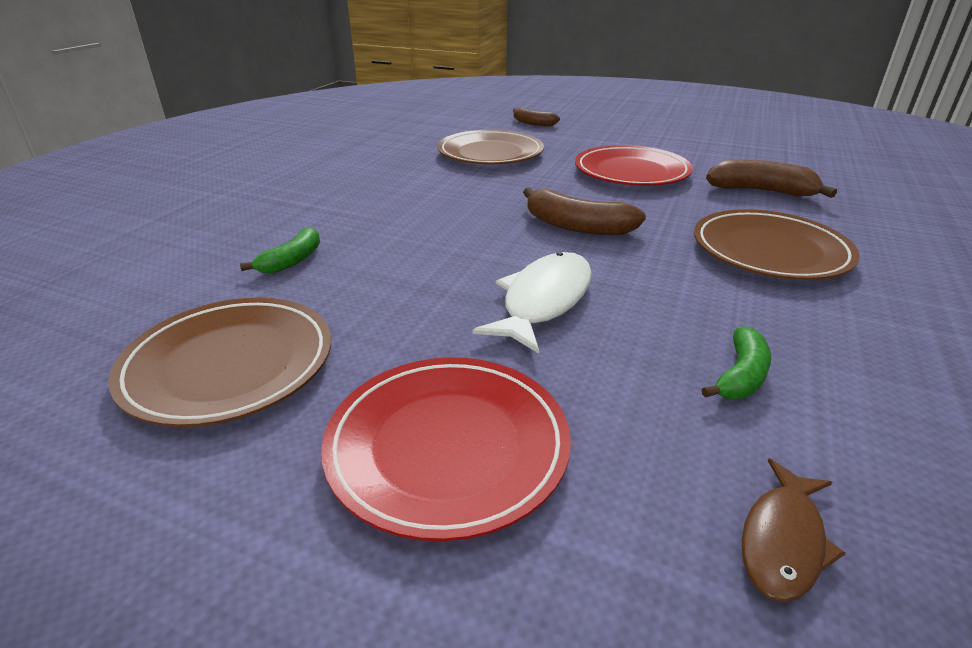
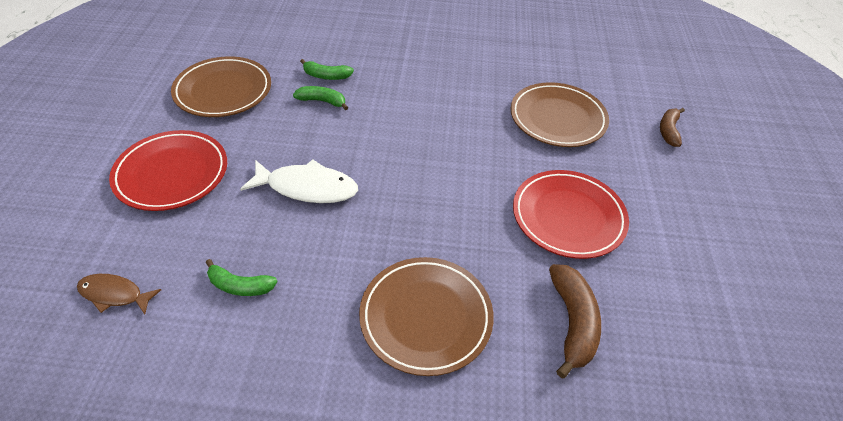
camera: 70 degrees right, 15 degrees up
brown banana [523,188,646,235] -> none
none -> green banana [293,86,348,110]

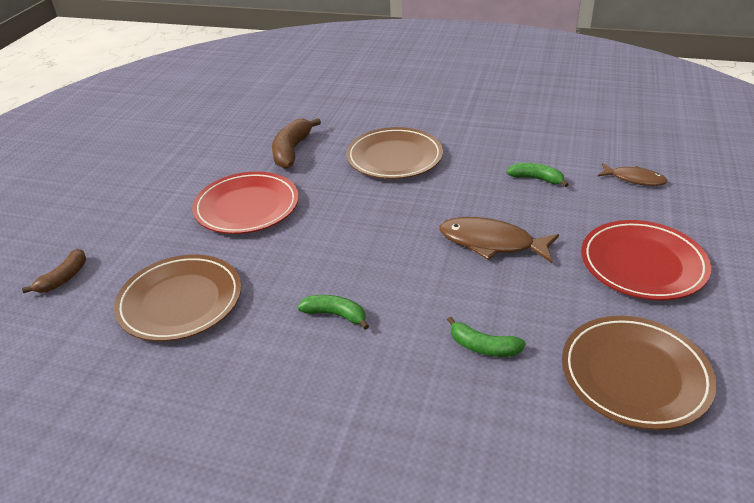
camera: 165 degrees left, 10 degrees down
white fish [240,159,358,203] -> brown fish [439,217,559,263]
green banana [300,59,354,80] -> green banana moved to [297,295,369,330]

